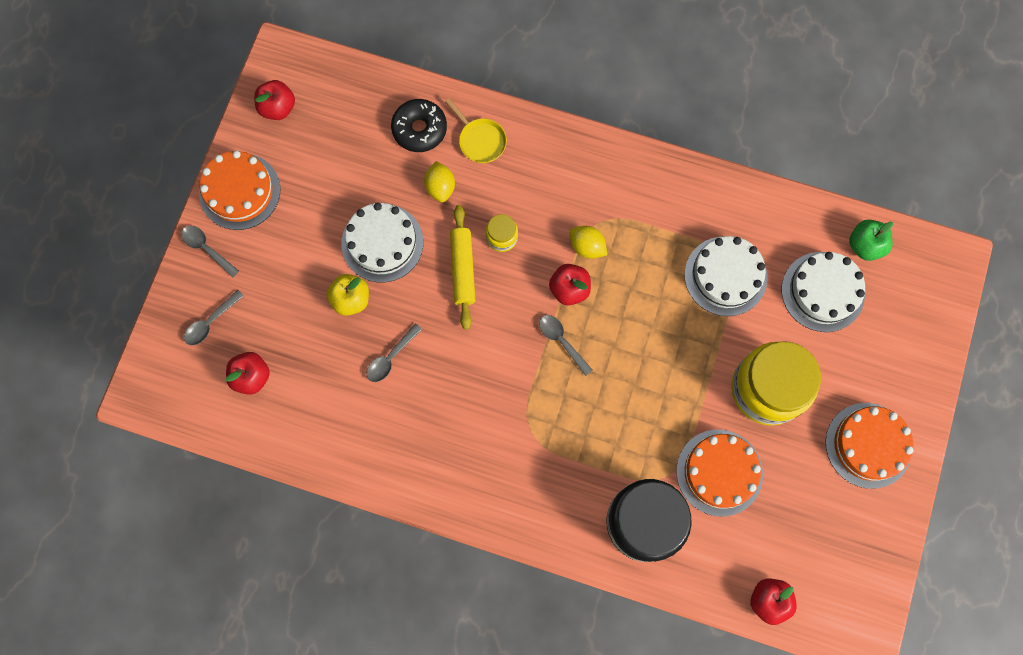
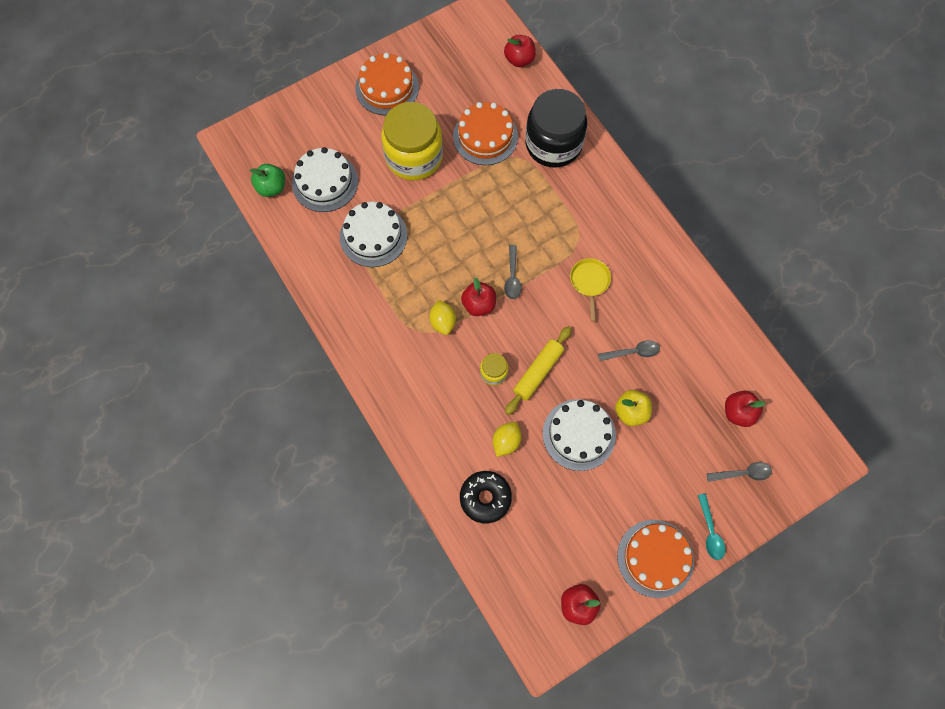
camera: 140 degrees left, 5 degrees down
grey spoon [181,226,239,277] -> turquoise spoon [698,494,726,560]
yellow pan [445,98,507,163] -> yellow pan moved to [570,258,611,322]

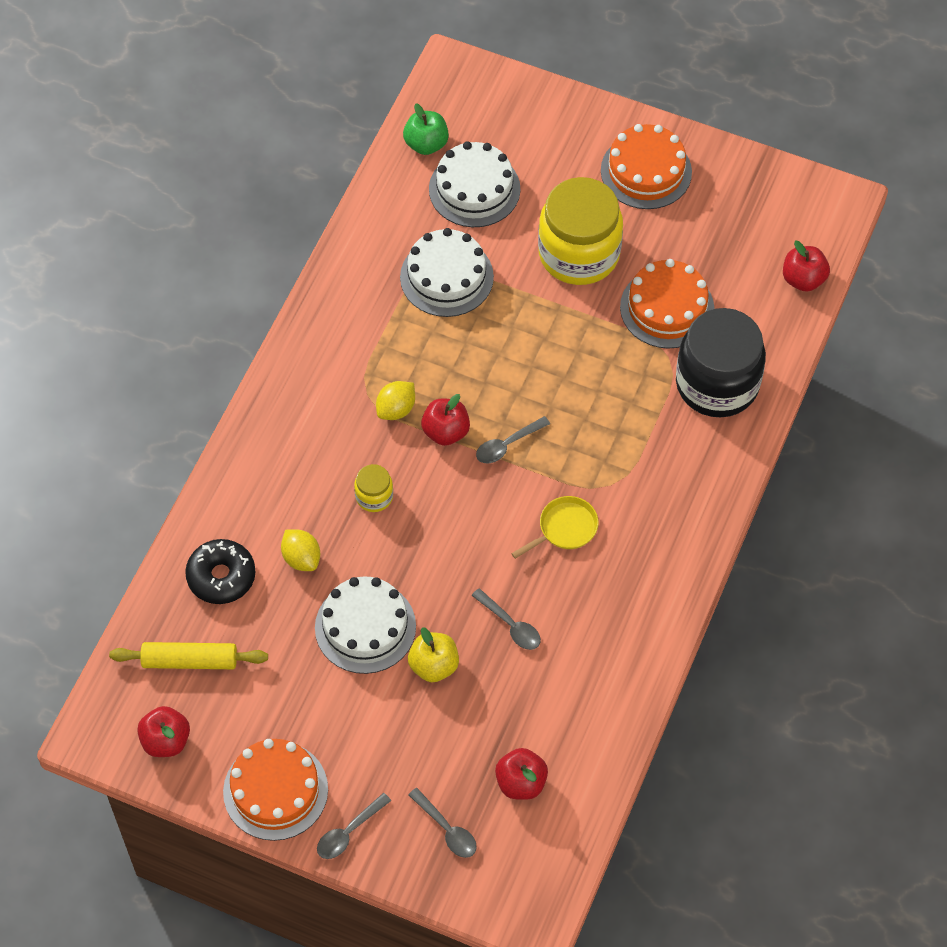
camera: 55 degrees right, 10 degrees down
yellow lemon [493,422,521,457] -> yellow lemon turned 60 degrees clockwise [281,530,320,571]
yellow rolling pin [505,326,572,415] -> yellow rolling pin moved to [109,642,268,669]
turquoise spoon [698,494,726,560] -> grey spoon [317,793,391,859]

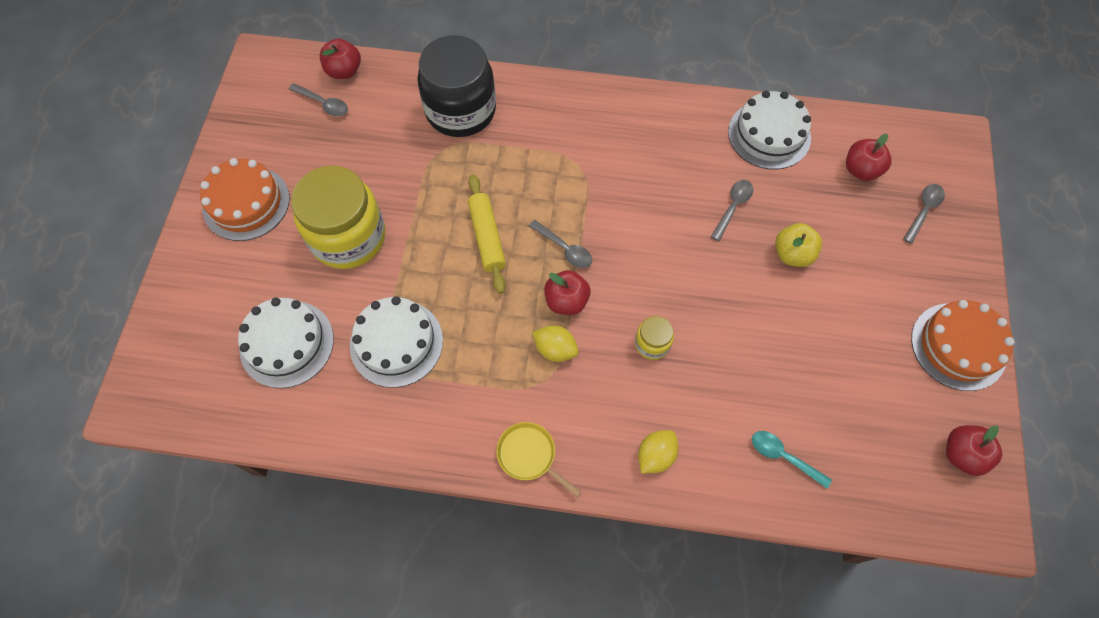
camera: 105 degrees left, 5 degrees up
yellow rolling pin [109,642,268,669] -> yellow rolling pin moved to [468,174,506,294]
black donut [185,539,255,604] -> turquoise spoon [752,431,832,489]
yellow lemon [281,530,320,571] -> yellow lemon moved to [638,430,679,473]
white cake [315,576,416,674] -> white cake moved to [728,91,811,169]
grey spoon [317,793,391,859] -> grey spoon moved to [289,83,348,116]
green apple [403,103,449,155] -> none
yellow pan [511,496,599,559] -> yellow pan moved to [496,422,582,498]
orange cake [620,259,714,349] -> none

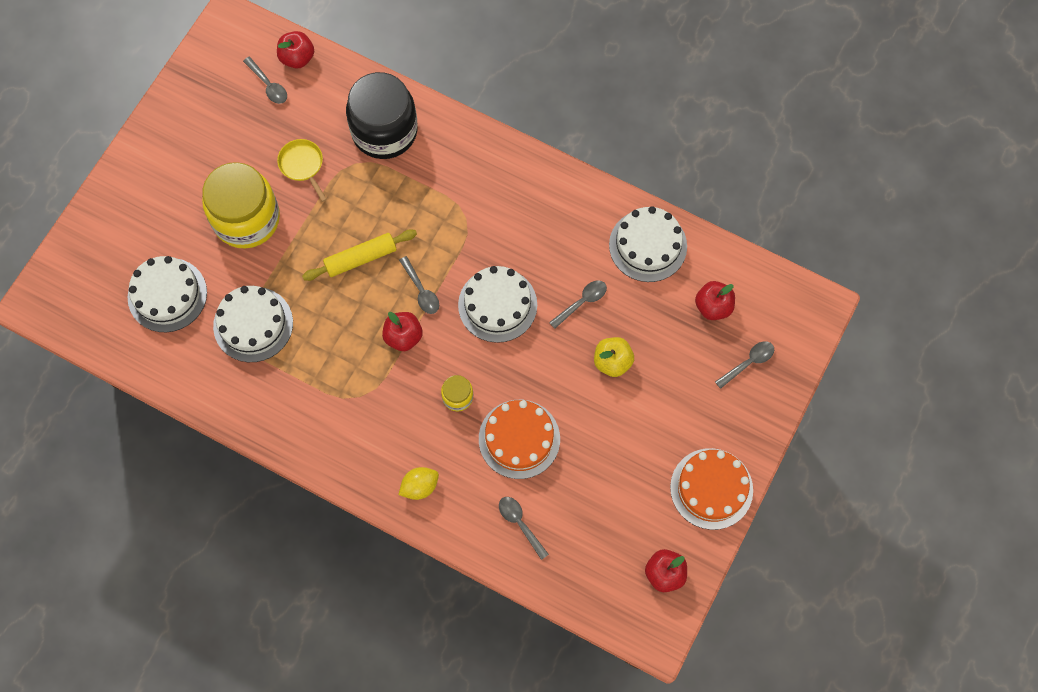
camera: 20 degrees right, 5 degrees up
orange cake [200,158,289,241] -> orange cake moved to [479,400,560,479]
yellow rolling pin [468,174,506,294] -> yellow rolling pin turned 60 degrees clockwise [302,229,417,281]
yellow pan [496,422,582,498] -> yellow pan moved to [277,139,327,202]
yellow lemon [532,325,579,362] -> none
turquoise spoon [752,431,832,489] -> grey spoon [499,497,549,560]
none -> white cake [458,266,537,343]

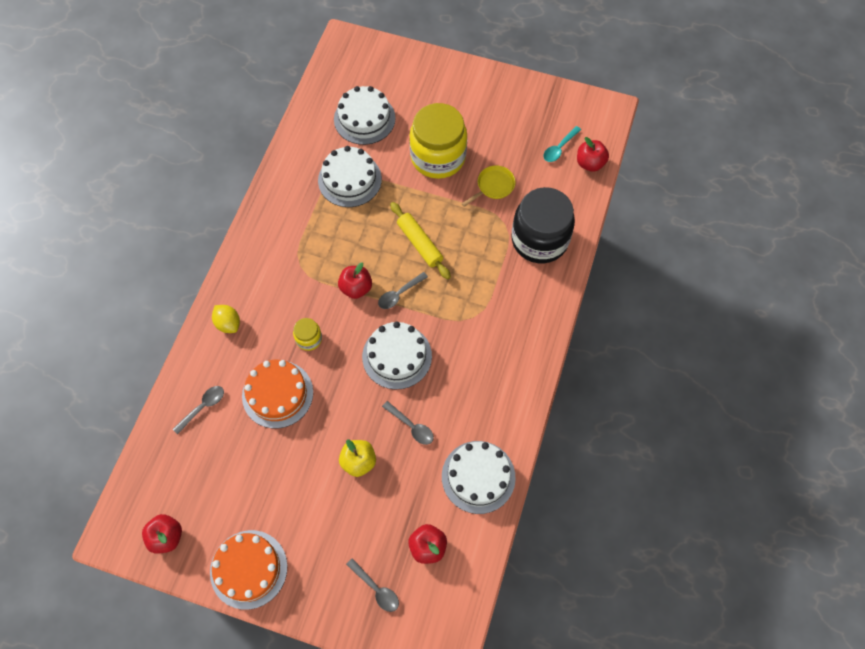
camera: 80 degrees right, 5 degrees down
grey spoon [243,57,287,104] -> turquoise spoon [543,126,581,162]

